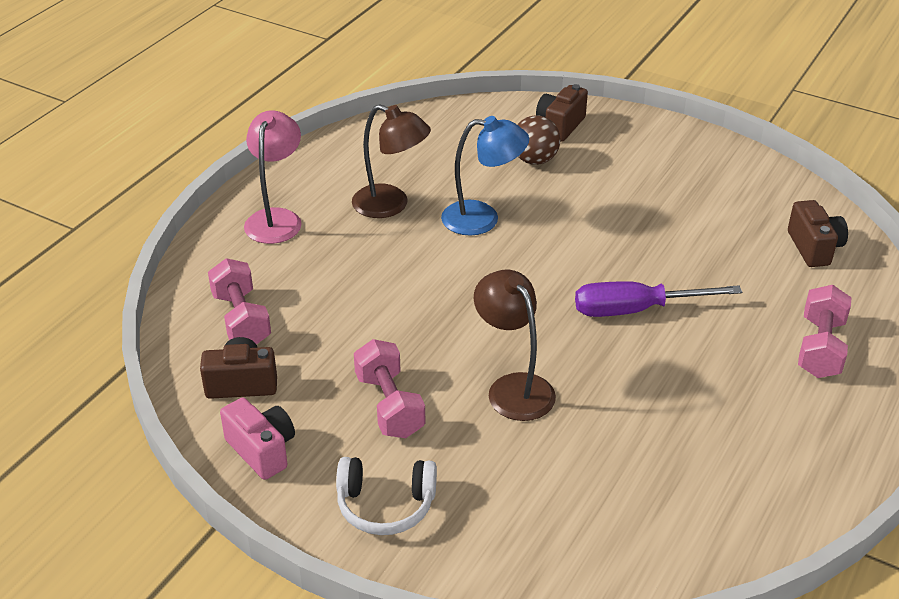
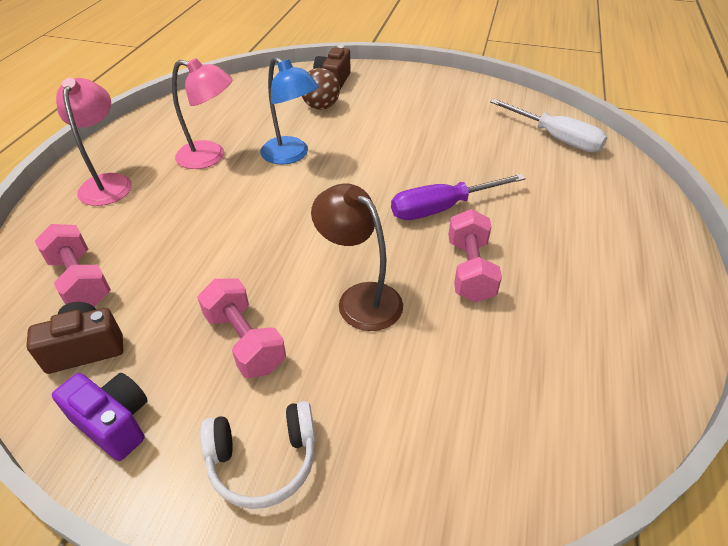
camera: 15 degrees left, 5 degrees up
pink camera [220,398,295,480] -> purple camera [52,373,148,461]
brown lamp [352,104,431,218] -> pink lamp [172,58,233,169]
blue lamp [441,116,529,236] -> blue lamp turned 60 degrees clockwise [260,57,319,165]
brown camera [788,200,848,267] -> white screwdriver [490,99,607,152]
pink dumbbell [798,285,852,378] -> pink dumbbell moved to [448,209,502,302]

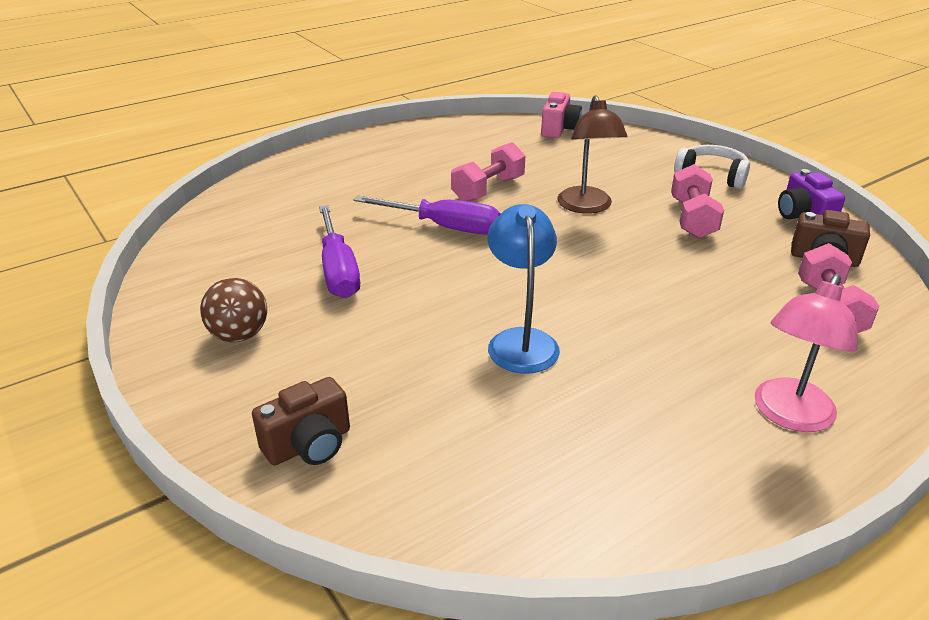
camera: 140 degrees left, 10 degrees down
pink lamp [172,58,233,169] -> none
brown ball [302,68,340,110] -> brown ball moved to [200,278,267,342]
white screwdriver [490,99,607,152] -> none
none -> purple screwdriver [319,205,360,298]
none -> pink camera [541,92,582,138]

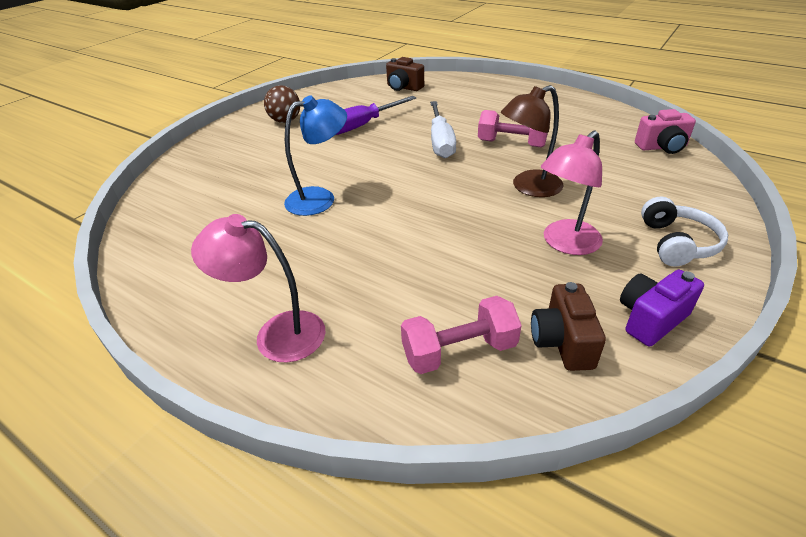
camera: 70 degrees right, 5 degrees up
brown camera [252,377,350,465] -> brown camera moved to [386,57,424,91]
purple screwdriver [354,196,501,234] -> white screwdriver [430,101,456,158]
pink dumbbell [671,164,724,238] -> pink lamp [541,130,603,255]

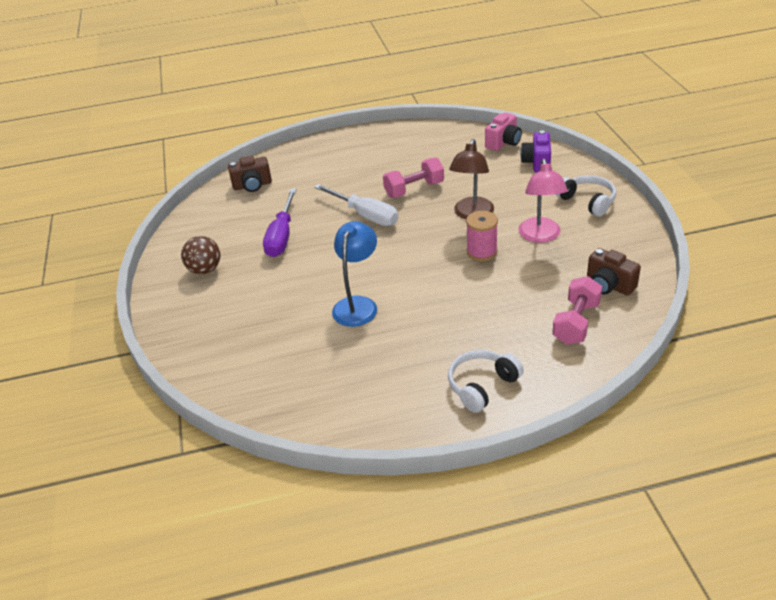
camera: 45 degrees left, 0 degrees up
pink lamp [191,214,326,362] -> white headphones [448,350,524,413]
purple camera [620,270,704,347] -> purple camera moved to [520,131,551,173]
none -> pink spool [466,211,498,261]

